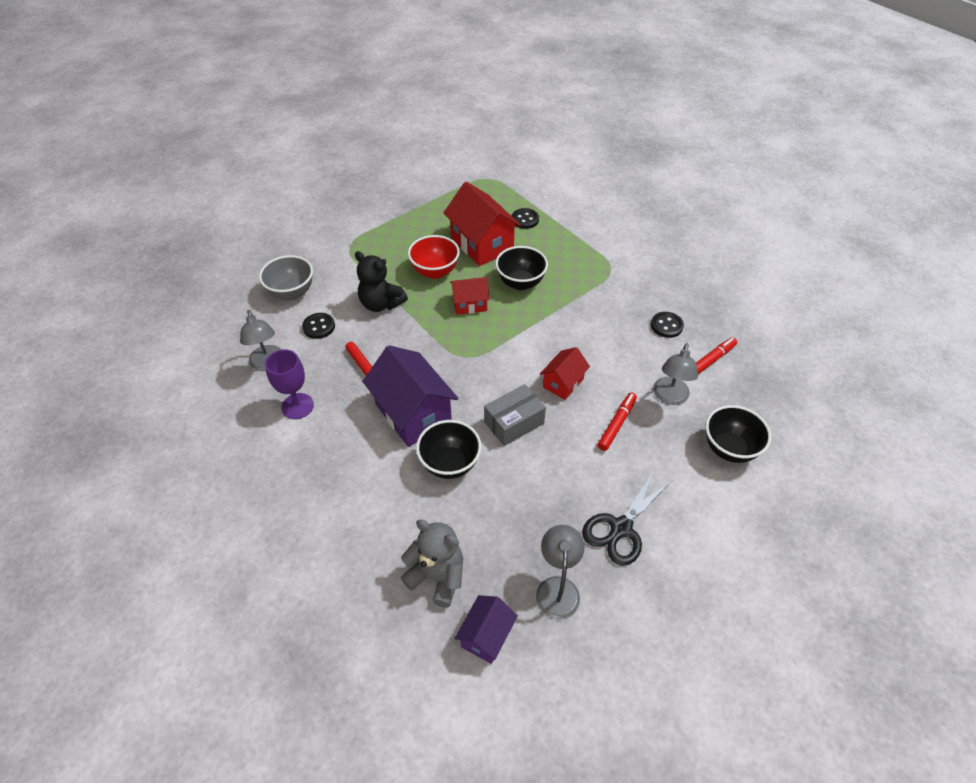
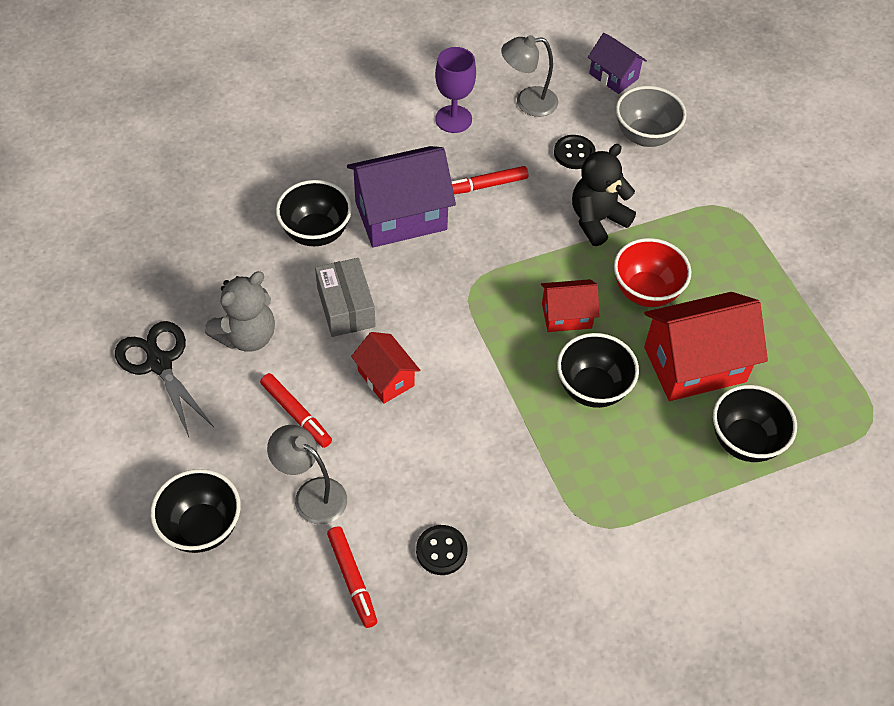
camera: 105 degrees right, 5 degrees up
grey teddy bear [400,519,463,608] -> grey teddy bear moved to [205,271,275,352]
red house [450,277,490,315] -> red house turned 75 degrees clockwise [541,279,599,332]
purple house [455,595,518,664] -> purple house moved to [588,33,647,94]
black button [512,208,539,229] -> black bowl [713,385,797,462]
grey lamp [536,525,585,619] -> none

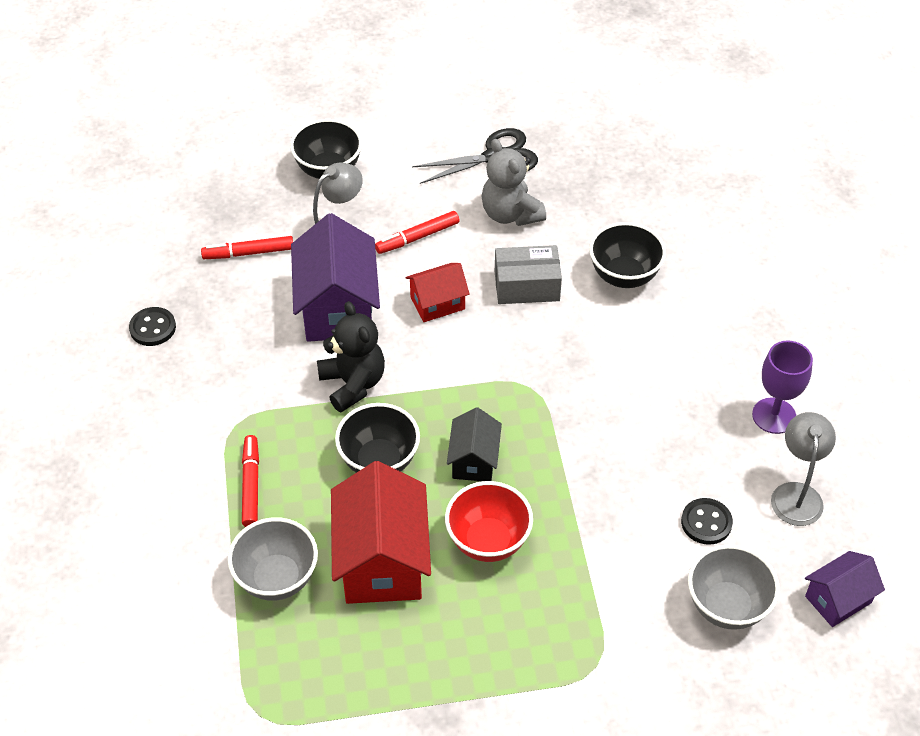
camera: 105 degrees right, 5 degrees down
purple house [347,146,456,248] -> purple house moved to [291,213,380,342]
black button [416,525,468,575] -> black button moved to [129,307,176,346]
red marker [451,166,528,194] -> red marker moved to [242,435,259,527]
red house [541,279,599,332] -> black house [447,407,502,481]
black teddy bear [572,144,636,246] -> black teddy bear moved to [317,301,385,412]
black bowl [713,385,797,462] -> grey bowl [228,517,318,601]

